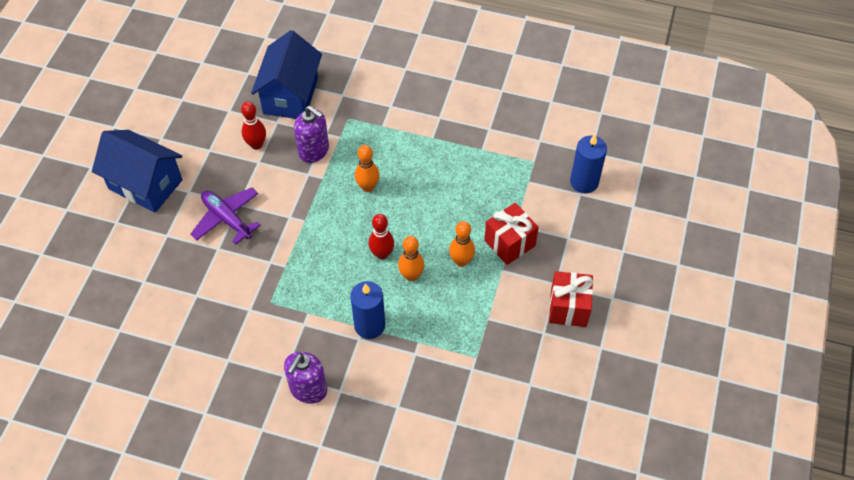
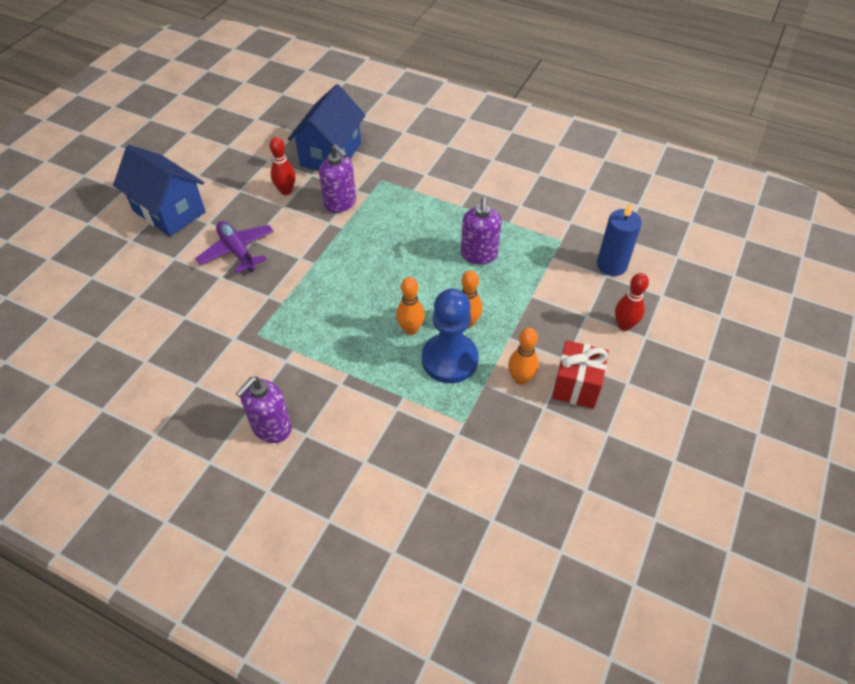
camera: 10 degrees right, 5 degrees down
blue candle [350,281,385,339] -> none
orange bowling pin [355,145,380,192] -> orange bowling pin moved to [508,328,539,385]
red bowling pin [368,214,394,260] -> red bowling pin moved to [615,273,649,331]
red gift [484,203,539,265] -> none
none -> blue pawn [422,289,479,383]
none -> purple soap dispenser [461,198,502,264]

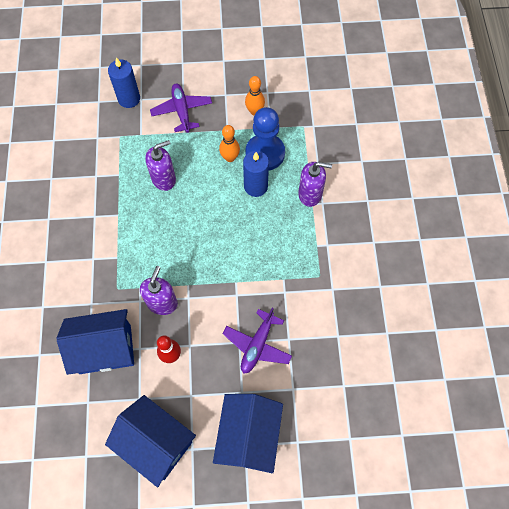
camera: 120 degrees left, 15 degrees up
purple soap dispenser [235,377,292,443] -> purple soap dispenser moved to [298,162,332,207]
orange bowling pin [396,277,425,335] -> blue candle [243,151,269,197]
red gift [552,340,609,409] -> none
red bowling pin [615,273,649,331] -> none
none -> blue house [105,395,196,487]
none -> purple plane [150,84,212,133]

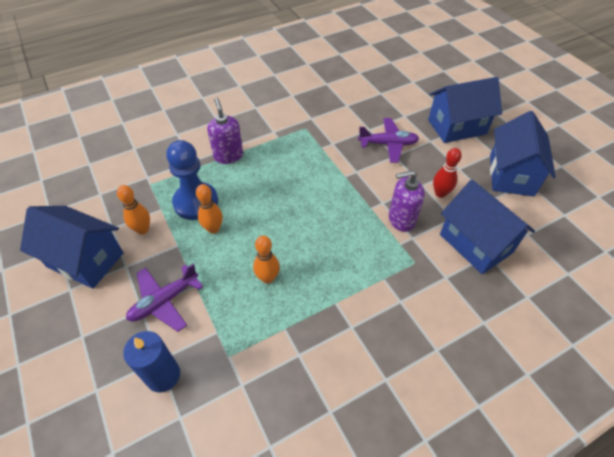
camera: 115 degrees left, 15 degrees down
purple soap dispenser [145,140,176,191] -> orange bowling pin [253,235,280,284]
blue candle [243,151,269,197] -> none
none -> blue house [20,206,123,289]

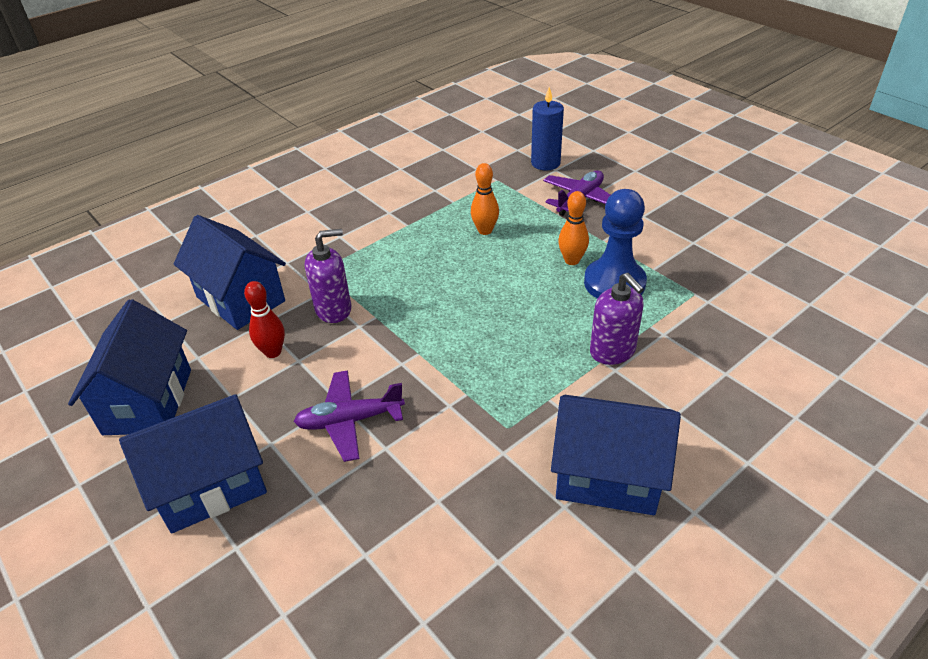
camera: 170 degrees right, 10 degrees down
blue house [20,206,123,289] -> blue house moved to [551,395,681,515]
orange bowling pin [117,185,150,234] -> none

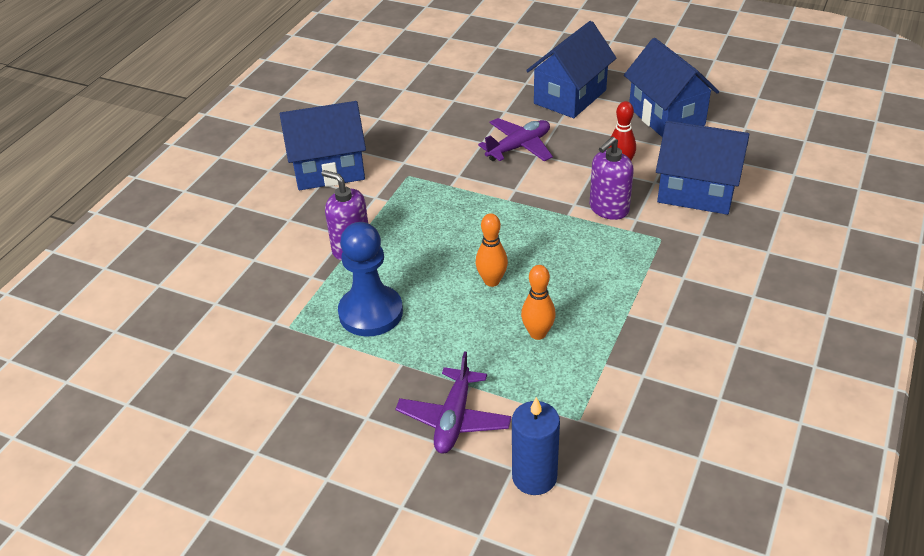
camera: 155 degrees right, 0 degrees up
orange bowling pin [558,191,589,265] -> orange bowling pin moved to [475,213,508,287]

